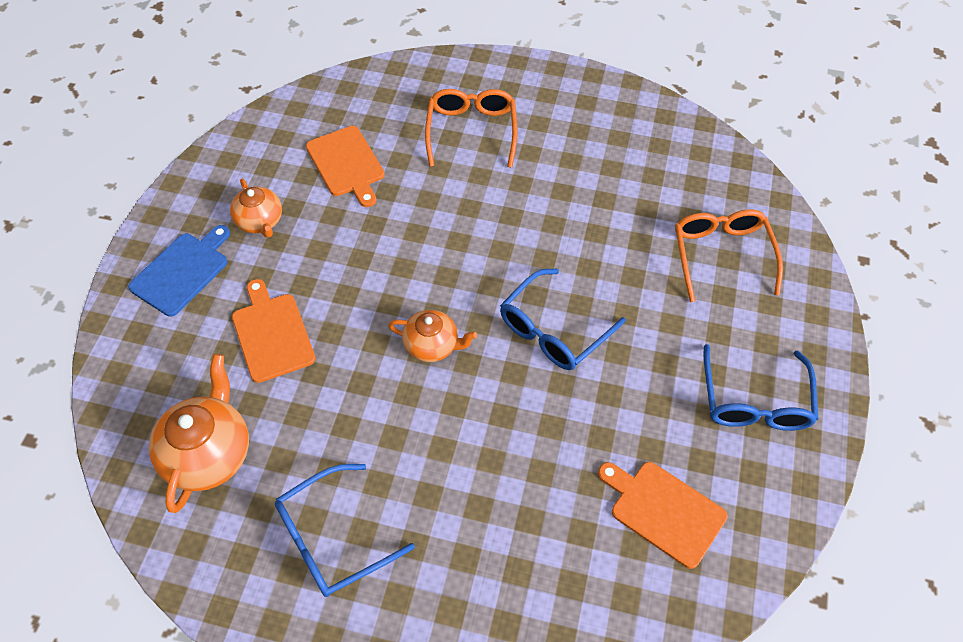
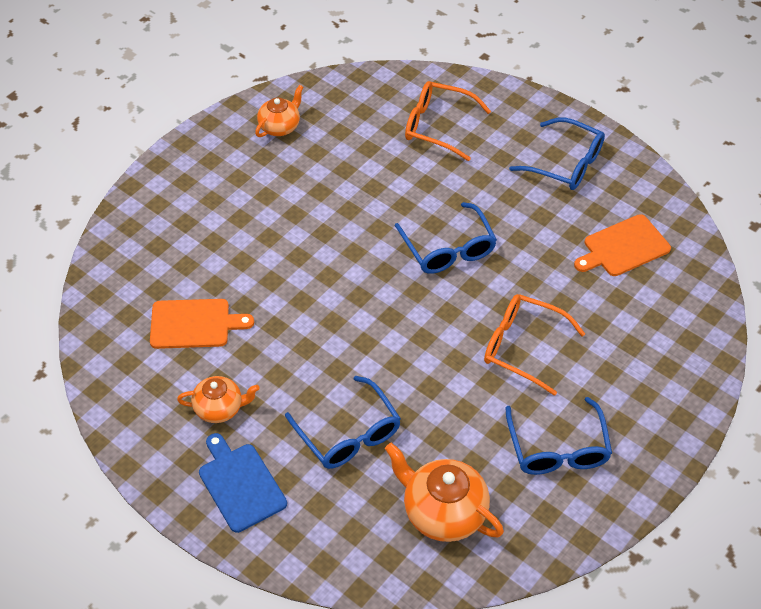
camera: 65 degrees left, 5 degrees down
orange cutting board [232,279,316,383] -> blue glasses [285,376,401,469]
orange teapot [388,310,477,362] -> orange teapot moved to [255,85,303,137]
orange glasses [425,89,517,168] -> orange glasses moved to [484,294,585,396]

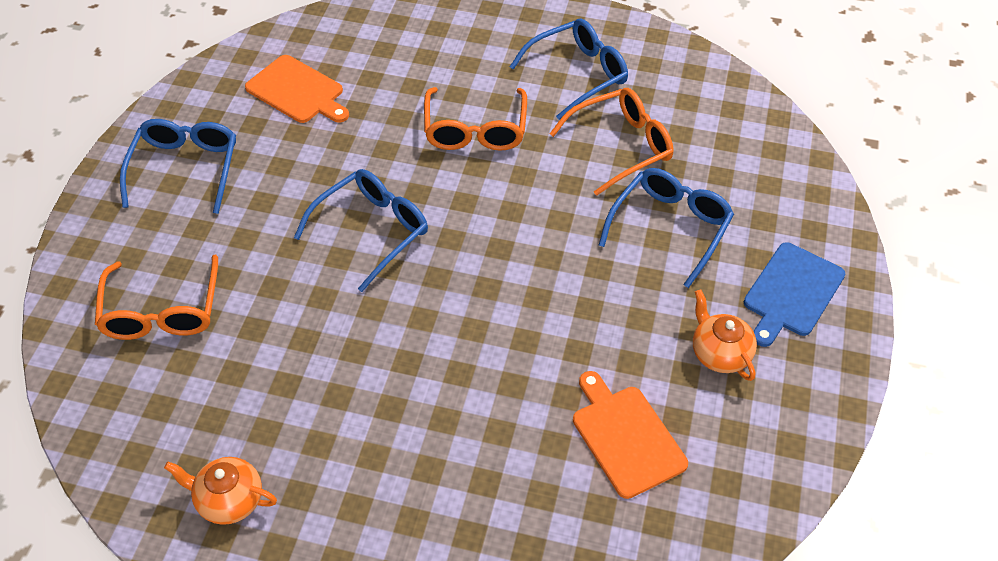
camera: 115 degrees left, 0 degrees up
orange teapot [385,443,504,542] -> none
none -> orange glasses [550,88,673,196]

